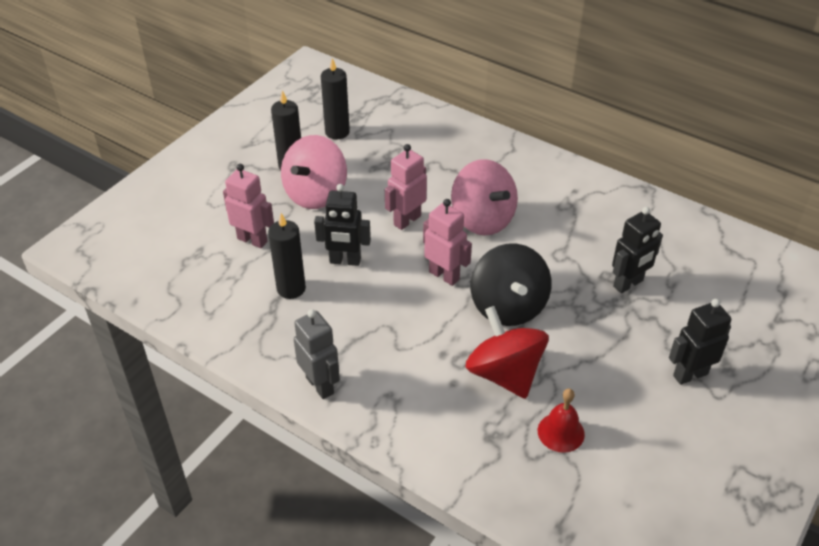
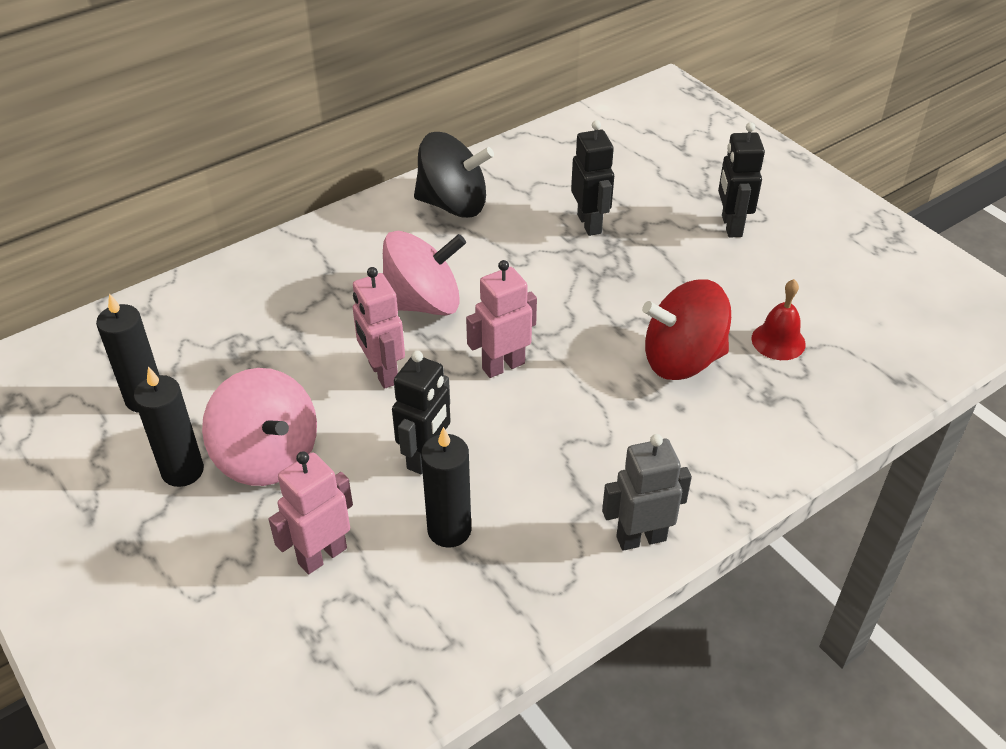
camera: 70 degrees left, 0 degrees up
black spinning top [471,243,551,326] -> black spinning top moved to [414,132,494,218]

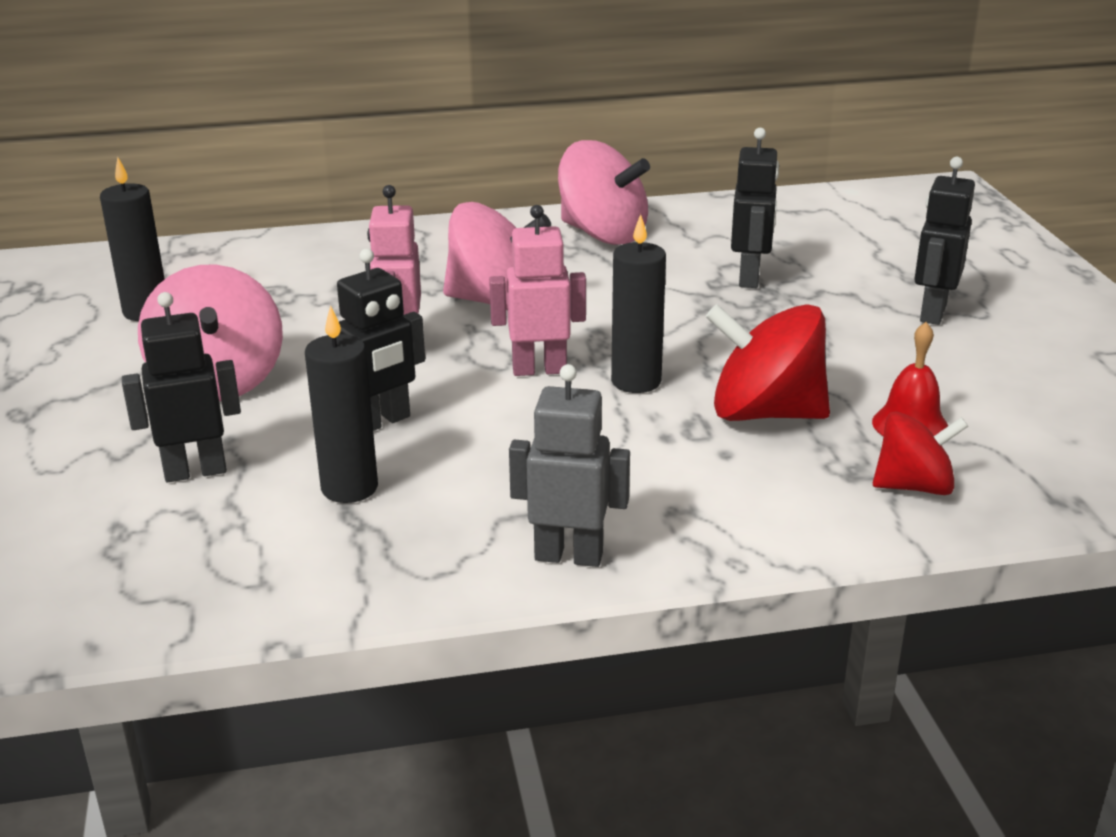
camera: 25 degrees right, 15 degrees down
black candle [134,366,204,487] -> black candle moved to [611,214,666,393]
pink robot [269,451,353,574] -> black robot [122,292,241,482]
black spinning top [414,132,494,218] -> pink spinning top [558,140,650,245]
none -> red spinning top [873,412,968,495]

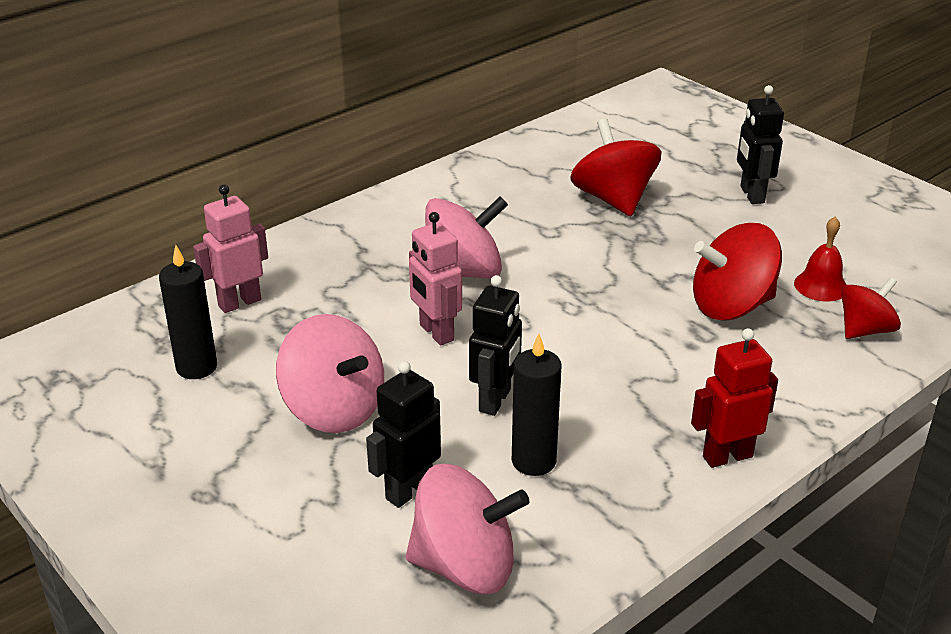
camera: 30 degrees left, 5 degrees up
pink robot [489,205,586,376] -> pink robot moved to [193,185,268,313]
grey robot [509,364,630,567] -> red robot [691,328,778,468]
pink spinning top [558,140,650,245] -> pink spinning top moved to [406,464,529,594]
black candle [611,214,666,393] -> none
black robot [731,128,779,288] -> red spinning top [570,119,662,216]

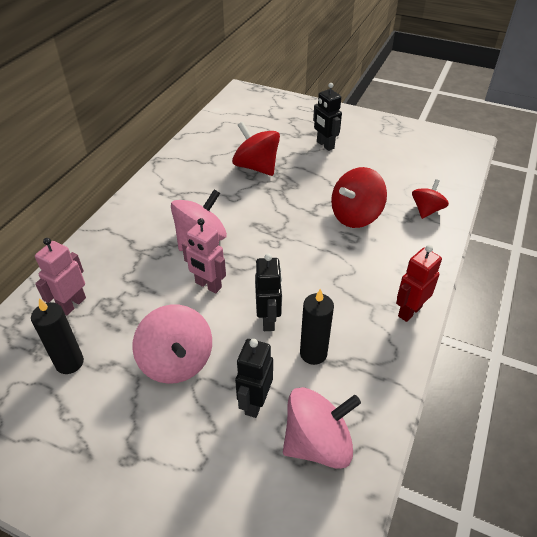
camera: 25 degrees left, 10 degrees up
pink spinning top [276,314,384,433] -> pink spinning top turned 45 degrees clockwise [132,305,212,384]
red bell [794,217,847,302] -> none

